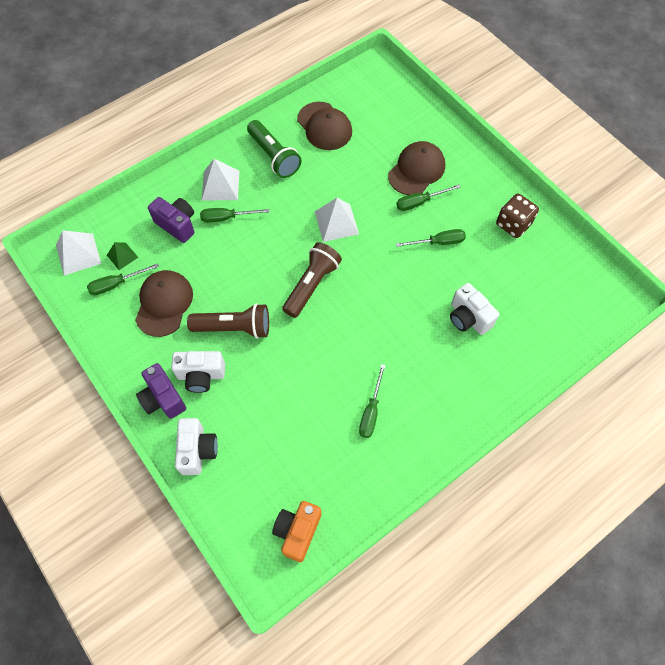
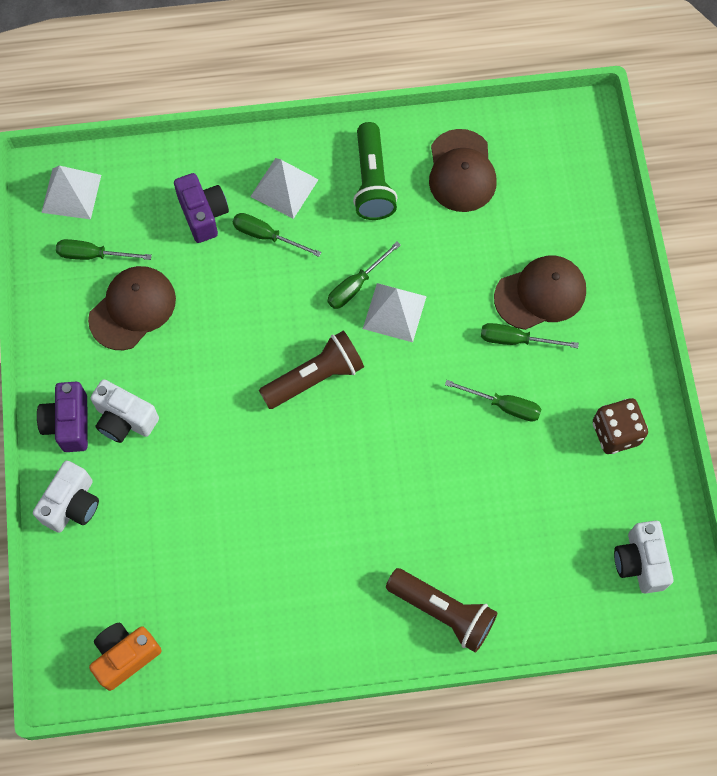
camera: 30 degrees right, 5 degrees up
green pyramid [107,242,138,270] -> none
brown flashlight [187,303,269,339] -> brown flashlight moved to [386,568,497,653]
green screwdriver [359,364,386,438] -> green screwdriver moved to [327,242,401,309]
white camera [450,283,499,335] -> white camera moved to [614,521,674,593]

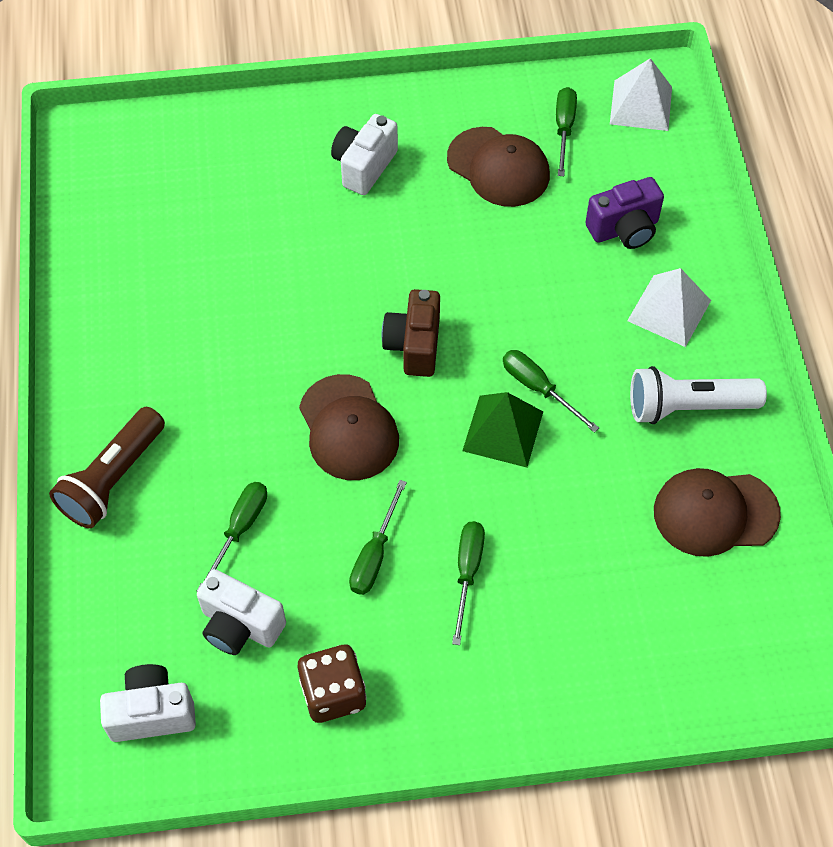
camera: 90 degrees right, 10 degrees down
white camera [33,461,99,533] -> white camera moved to [197,569,286,655]
purple camera [37,382,88,452] -> none
orange camera [89,623,162,691] -> none
green screwdriver [233,213,322,257] -> green screwdriver moved to [197,482,267,591]
brown flashlight [259,331,364,409] -> brown camera [382,289,440,377]
green flashlight [353,122,397,220] -> white flashlight [630,366,767,424]
white pyramid [363,283,427,342] -> green pyramid [462,392,543,468]
brown cap [494,256,586,330] -> brown cap moved to [299,374,399,480]

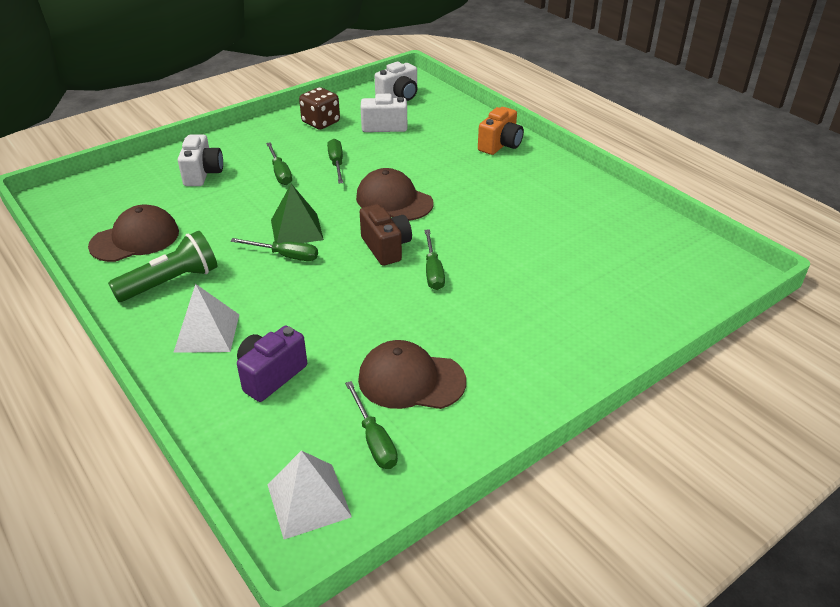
camera: 150 degrees right, 20 degrees down
brown flashlight [49,407,165,528] -> orange camera [478,107,524,155]
green screwdriver [197,482,267,591] -> green screwdriver moved to [425,229,445,290]
white camera [331,114,398,195] -> white camera moved to [178,134,223,186]
white flashlight [630,366,767,424] -> green flashlight [108,231,218,302]

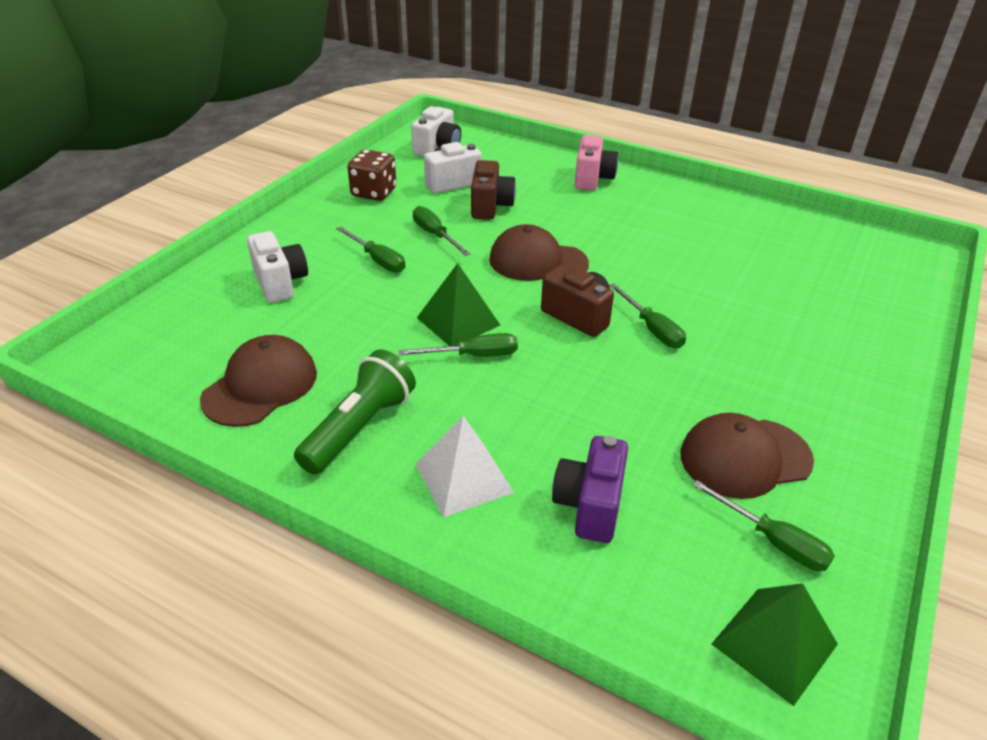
camera: 25 degrees left, 0 degrees up
white pyramid [268,450,352,539] -> green pyramid [712,583,838,706]
orange camera [478,107,524,155] -> pink camera [575,135,618,191]
none -> brown camera [471,160,516,220]

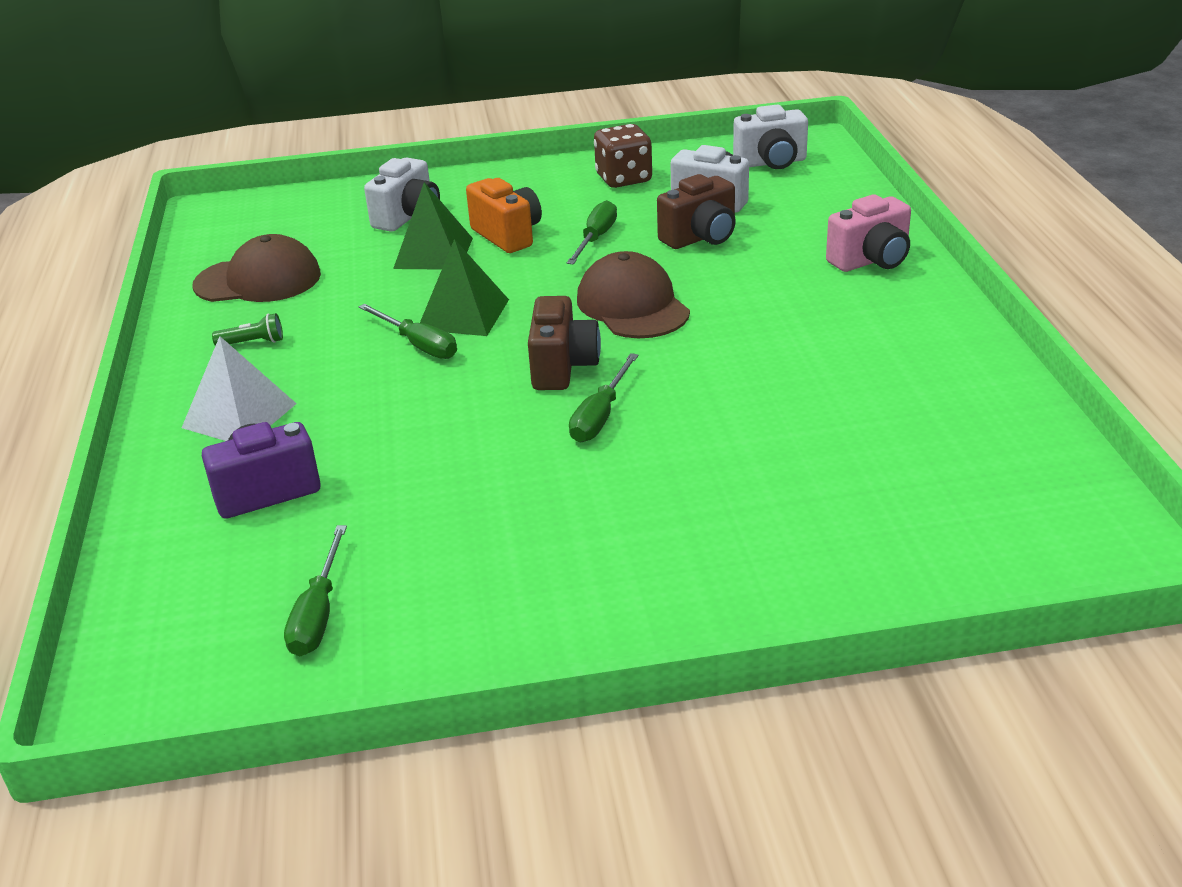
camera: 55 degrees right, 5 degrees down
green flashlight [294,349,416,474] -> green flashlight [212,313,283,346], size x0.46
green screwdriver [336,226,405,273] -> orange camera [466,178,542,253]
brown cap [680,413,814,499] -> none
green pyramid [712,583,838,706] -> green pyramid moved to [393,182,473,270]

